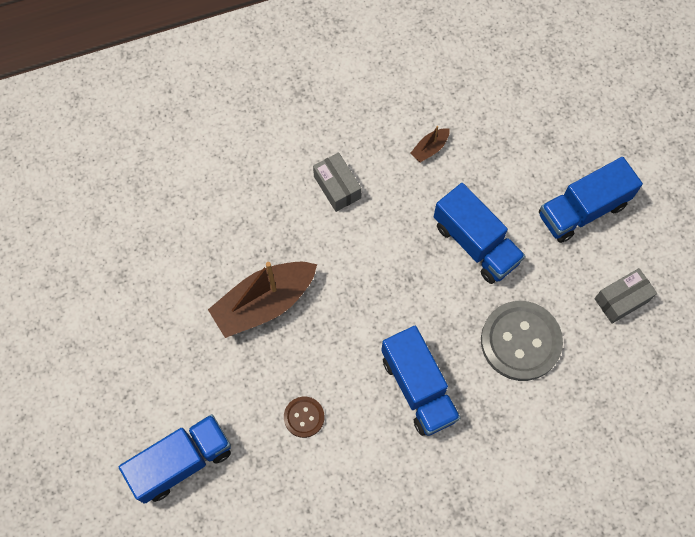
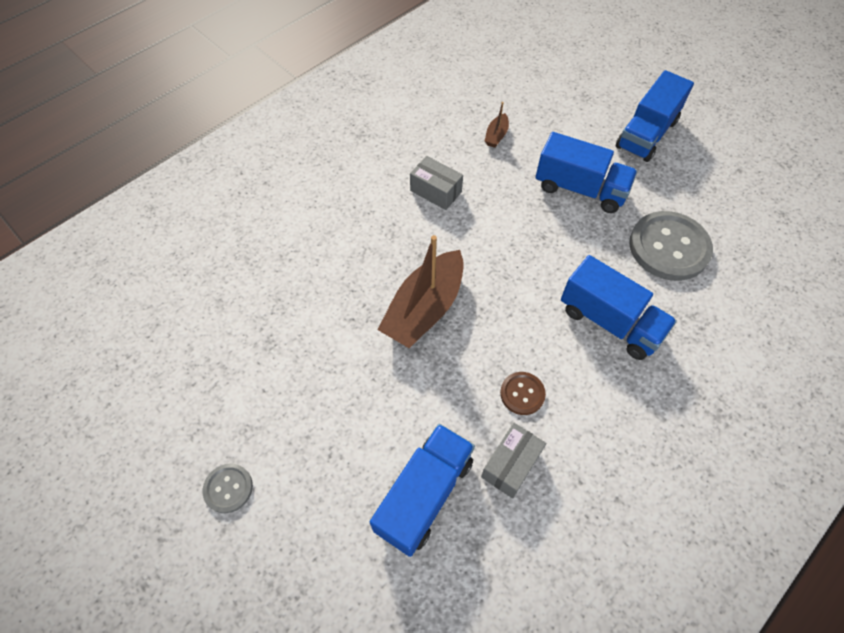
camera: 25 degrees left, 10 degrees down
grey box [594,268,657,324] -> grey box moved to [481,423,546,499]
none -> grey button [203,463,253,513]

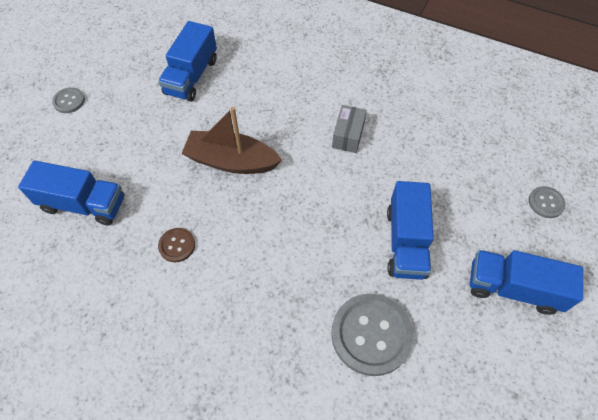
camera: 70 degrees right, 0 degrees up
grey box [481,423,546,499] -> none
brown boat [485,102,509,148] -> none
blue truck [561,255,677,360] -> blue truck moved to [158,21,217,102]
none -> grey button [528,186,566,218]

